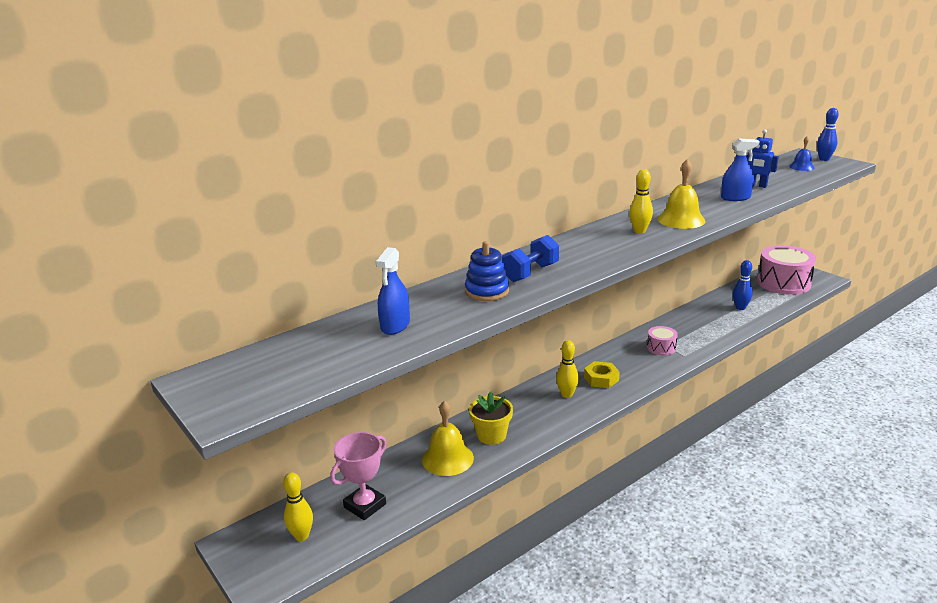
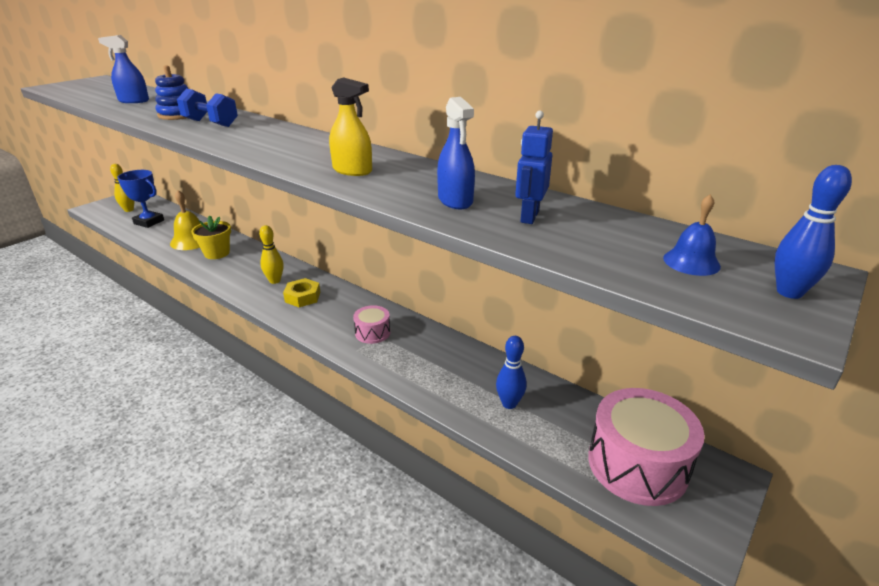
camera: 75 degrees right, 5 degrees up
pink trophy [330,432,387,520] -> blue trophy [117,170,164,228]
yellow bowling pin [629,169,653,233] -> none
yellow bell [658,159,706,229] -> yellow spray bottle [329,77,372,176]

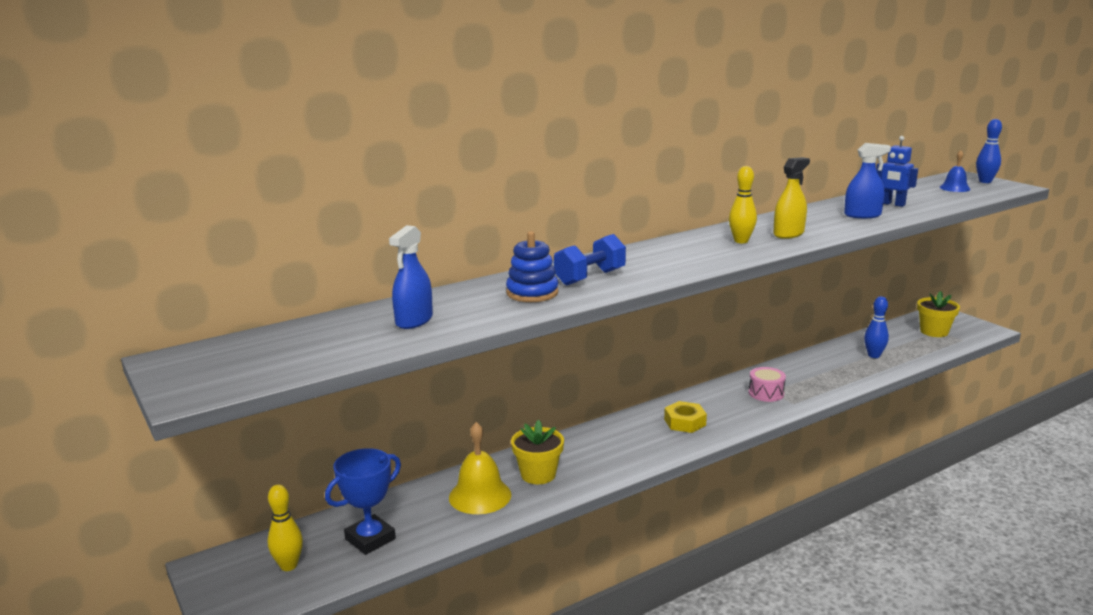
camera: 70 degrees left, 10 degrees down
yellow bowling pin [259,225,284,284] -> yellow bowling pin moved to [729,166,757,243]
pink drum [588,388,705,506] -> yellow flower pot [917,291,960,337]

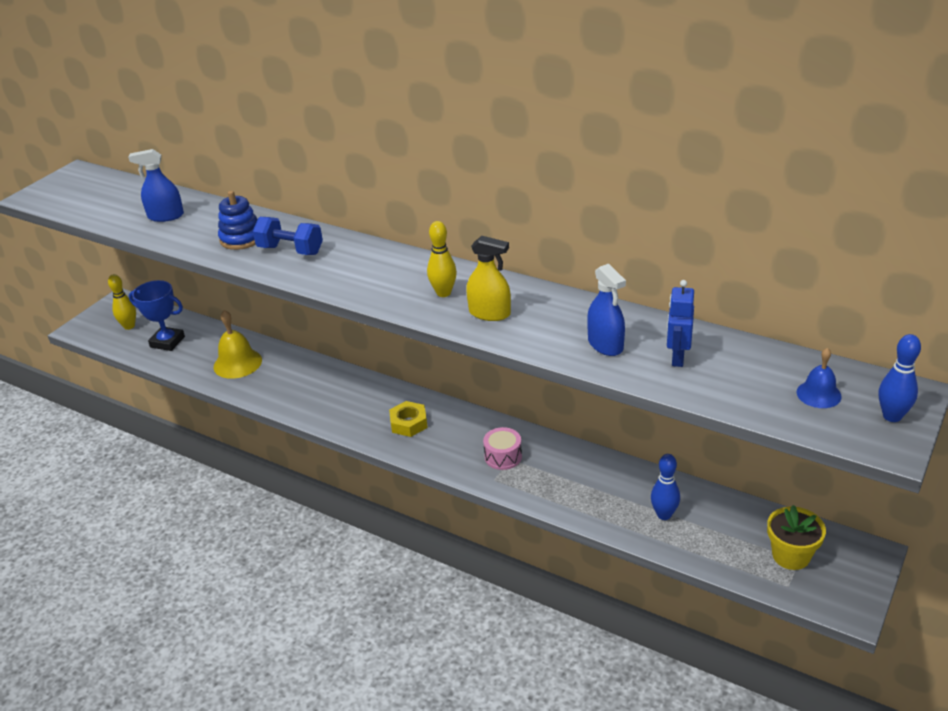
camera: 65 degrees right, 15 degrees up
yellow flower pot [511,420,564,484] -> none

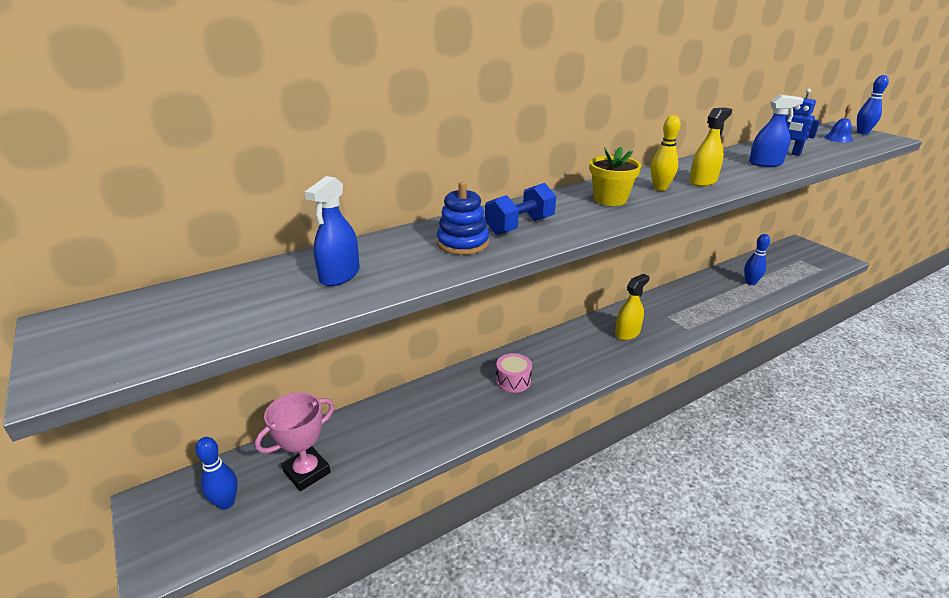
camera: 65 degrees left, 5 degrees down
yellow bowling pin [108,274,136,330] -> blue bowling pin [195,437,238,510]
blue trophy [129,280,185,351] -> pink trophy [255,392,334,491]
yellow bell [214,310,262,379] -> none
yellow nut [389,401,428,437] -> none
pink drum [483,427,522,470] -> pink drum moved to [496,353,532,393]
yellow flower pot [767,505,826,570] -> yellow flower pot moved to [590,147,641,206]
none -> yellow spray bottle [615,274,649,340]

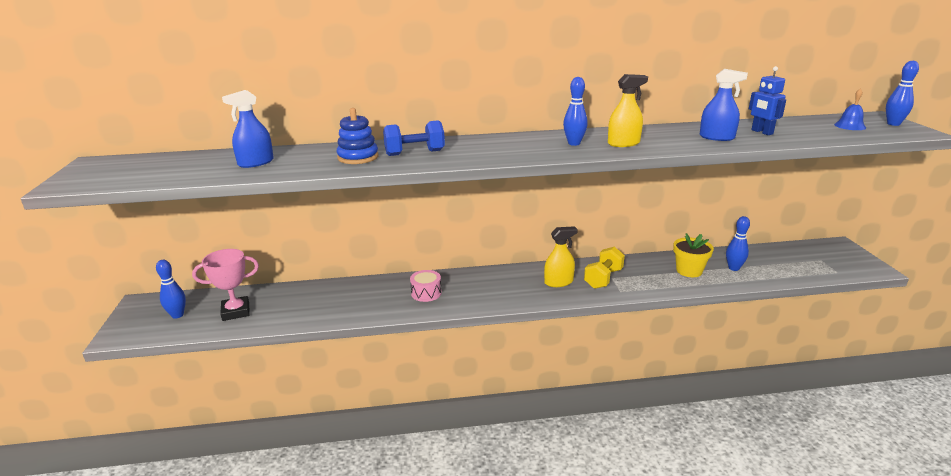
camera: 25 degrees right, 5 degrees down
yellow flower pot [590,147,641,206] -> yellow flower pot moved to [673,233,714,277]
yellow bowling pin [651,115,681,191] -> blue bowling pin [563,77,588,146]
none -> yellow dumbbell [584,247,625,289]

